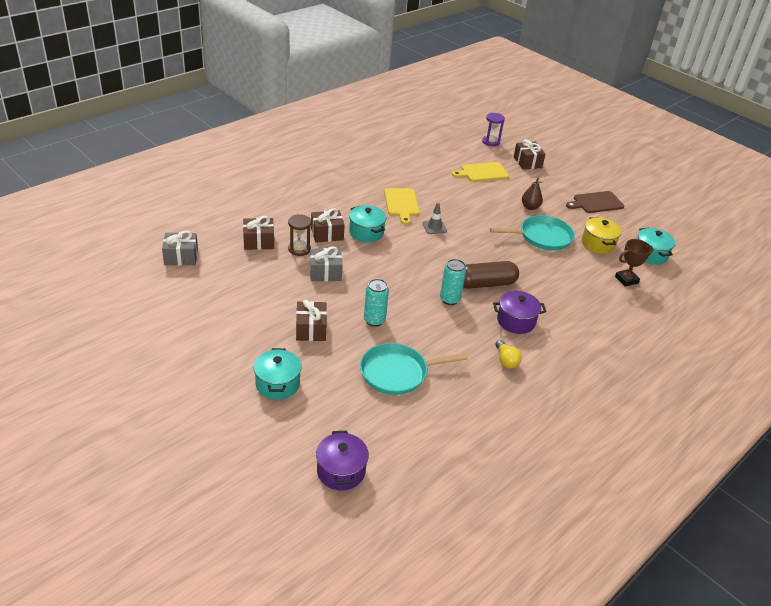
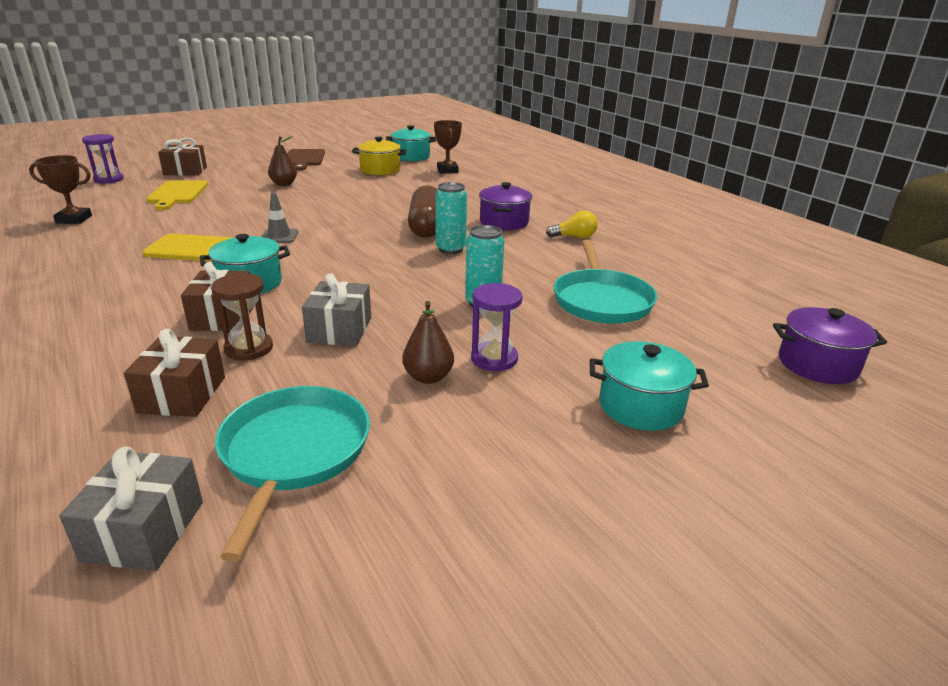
camera: 75 degrees left, 10 degrees down
brown gift [296,300,327,341] -> purple hourglass [471,283,523,371]
turquoise pan [490,215,575,250] -> turquoise pan moved to [215,386,370,562]
none -> brown trophy [29,155,92,224]
none -> brown pear [402,301,454,384]

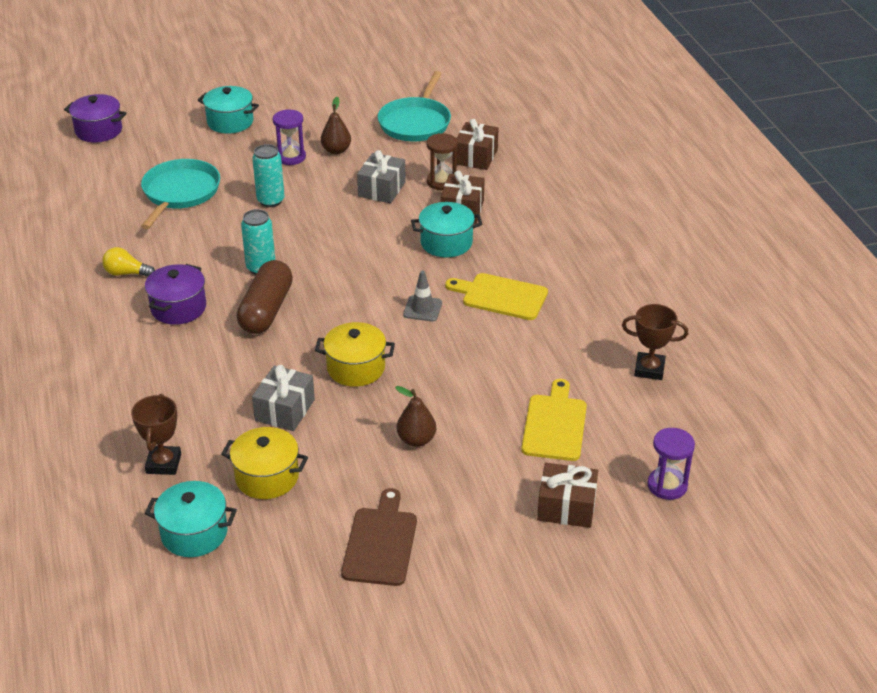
camera: 165 degrees left, 10 degrees up
grey gift [59,447,203,571] -> grey gift moved to [252,365,315,431]
none -> yellow pot [315,322,395,387]

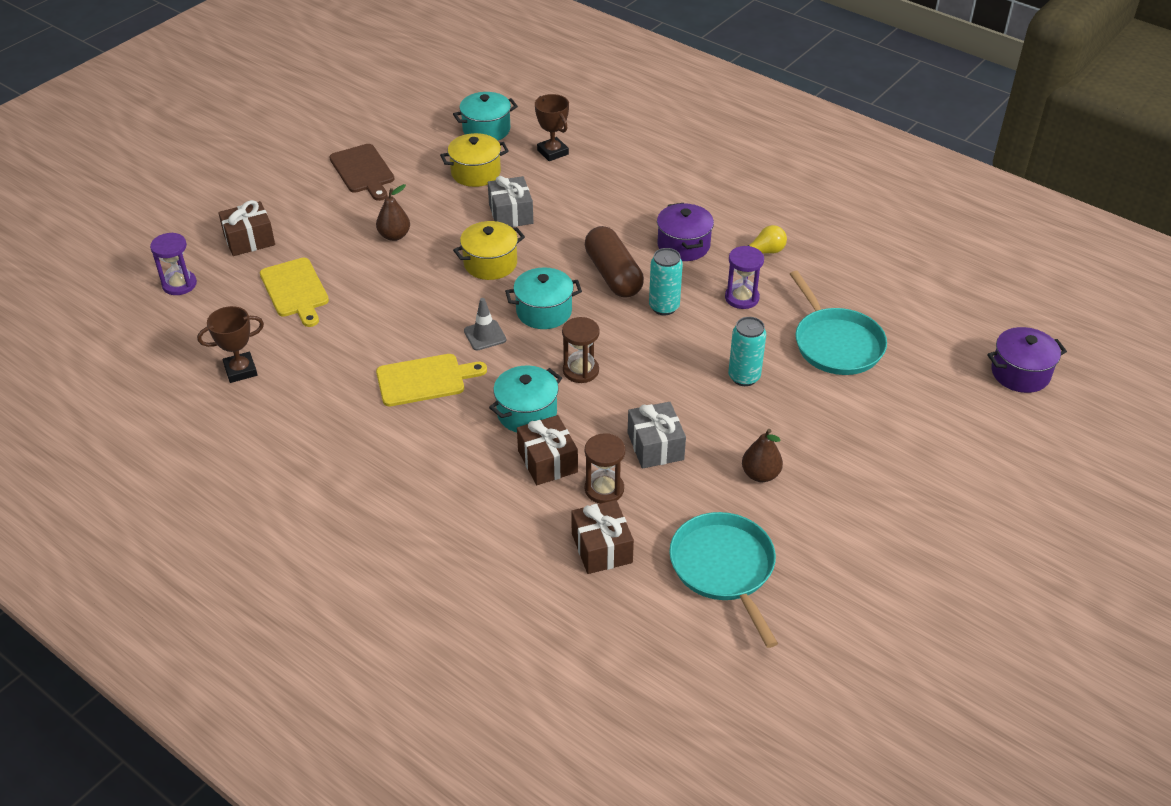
camera: 145 degrees right, 5 degrees up
turquoise pot [198,86,259,134] -> turquoise pot moved to [505,267,582,329]
purple hourglass [273,109,306,165] -> purple hourglass moved to [725,246,764,309]
none -> brown hourglass [562,317,600,383]

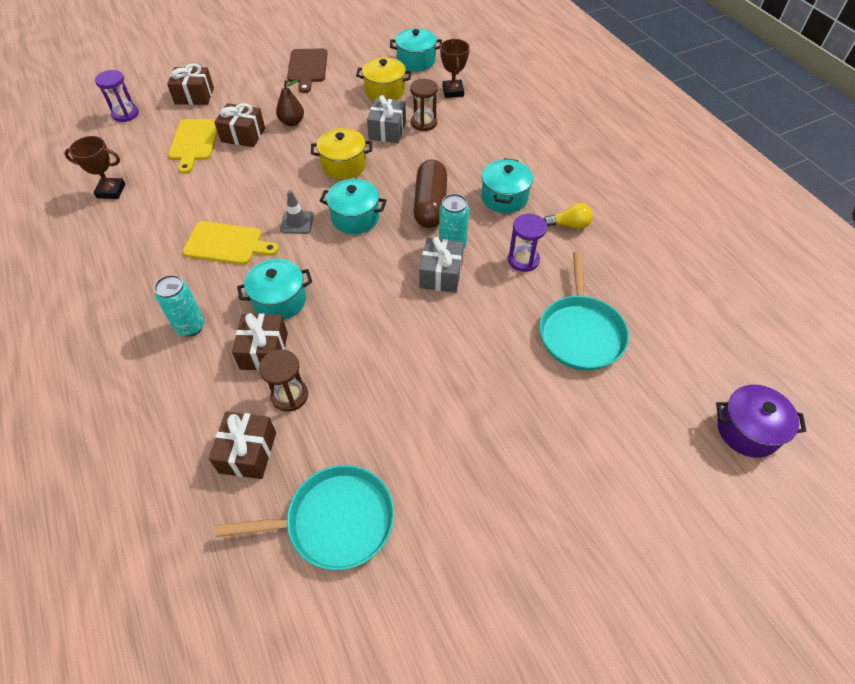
camera: 25 degrees right, 10 degrees up
brown hourglass [562,317,600,383] -> brown hourglass moved to [410,79,438,131]
grey gift [628,402,686,469] -> grey gift moved to [419,237,464,293]
purple pot [657,203,714,261] -> turquoise pot [481,158,533,213]
turquoise pan [669,512,778,648] -> turquoise pan turned 75 degrees clockwise [216,465,394,570]
turquoise can [728,317,766,386] -> turquoise can moved to [154,275,205,337]
brown pear [742,429,783,482] -> none
none -> brown gift [214,103,265,147]

